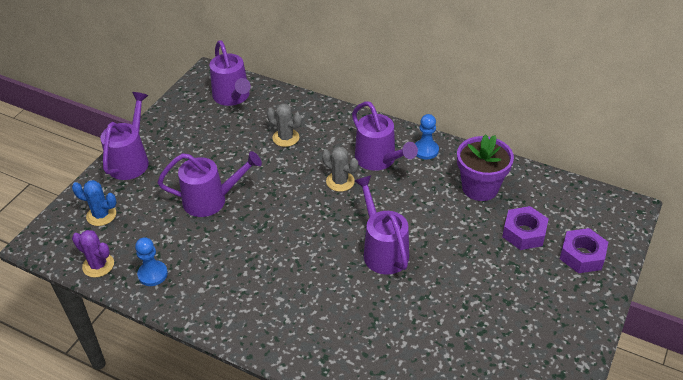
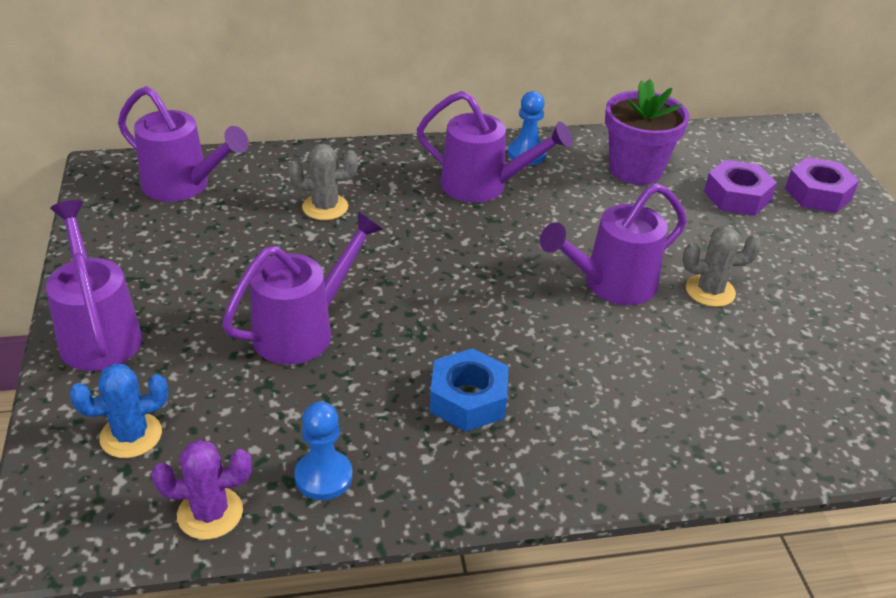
camera: 40 degrees left, 5 degrees down
grey cactus [322,146,358,192] -> grey cactus moved to [683,226,762,307]
purple watering can [355,176,409,275] -> purple watering can turned 60 degrees counterclockwise [540,183,687,305]
none -> blue nut [430,348,509,432]

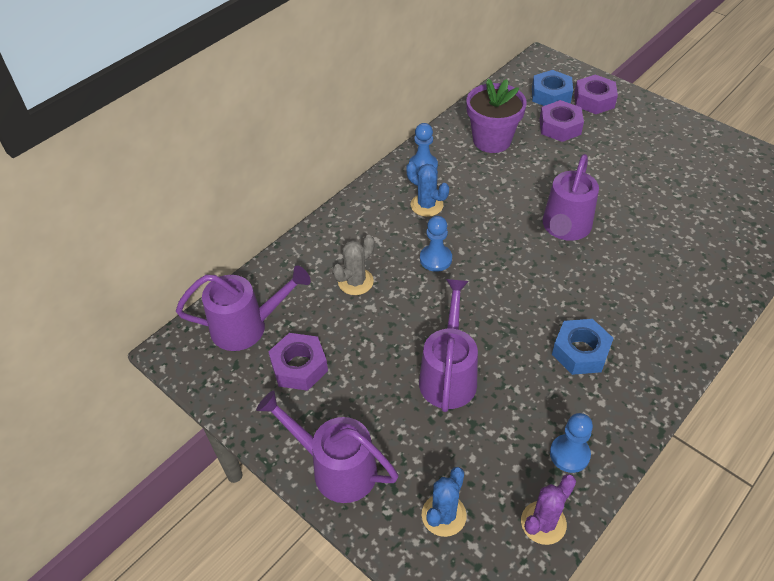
camera: 35 degrees left, 10 degrees up
purple watering can [417,91,572,202] -> blue cactus [406,162,449,217]
grey cactus [683,226,762,307] -> none
none -> purple nut [268,333,328,391]
none -> blue pawn [420,216,452,272]
none -> blue nut [532,70,573,106]

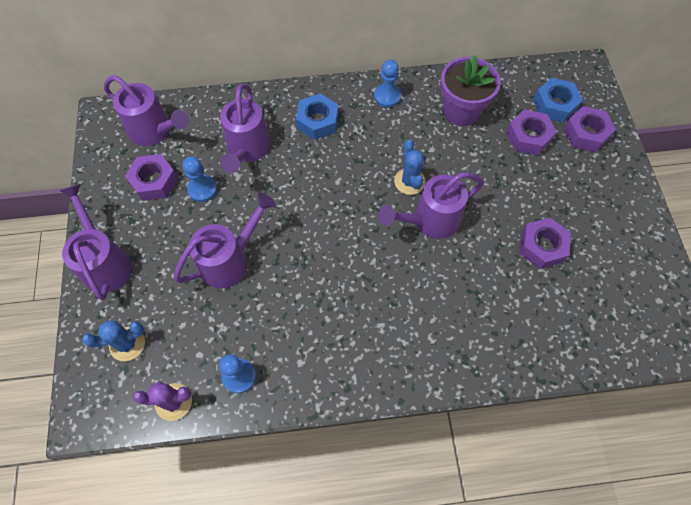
camera: 40 degrees right, 15 degrees up
grey cactus [332,235,374,295] -> purple watering can [220,84,271,173]
blue cactus [406,162,449,217] -> blue cactus moved to [394,139,426,195]
blue pawn [420,216,452,272] -> blue pawn moved to [182,156,217,202]
blue nut [552,319,614,375] -> blue nut moved to [296,93,338,140]
none -> purple nut [519,217,571,269]

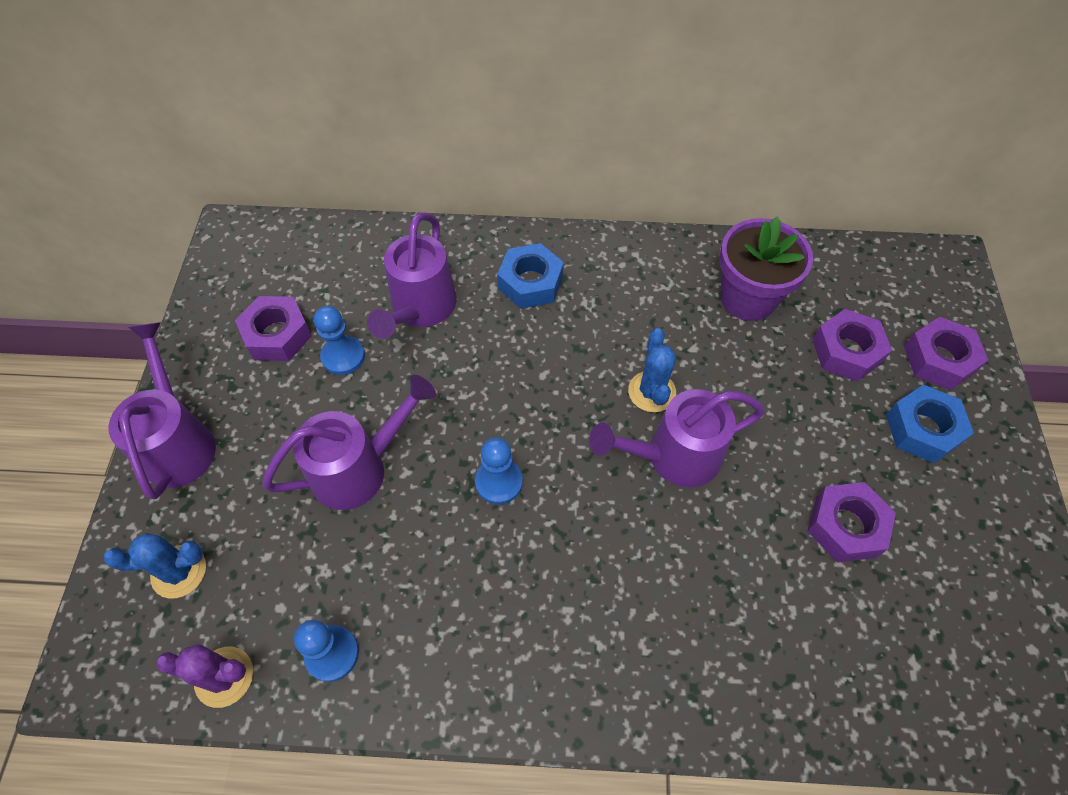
camera: 10 degrees right, 5 degrees down
purple watering can [104,75,189,146] -> none
blue pawn [374,59,401,107] -> blue pawn moved to [475,437,523,505]
blue nut [533,78,583,123] -> blue nut moved to [886,385,974,463]

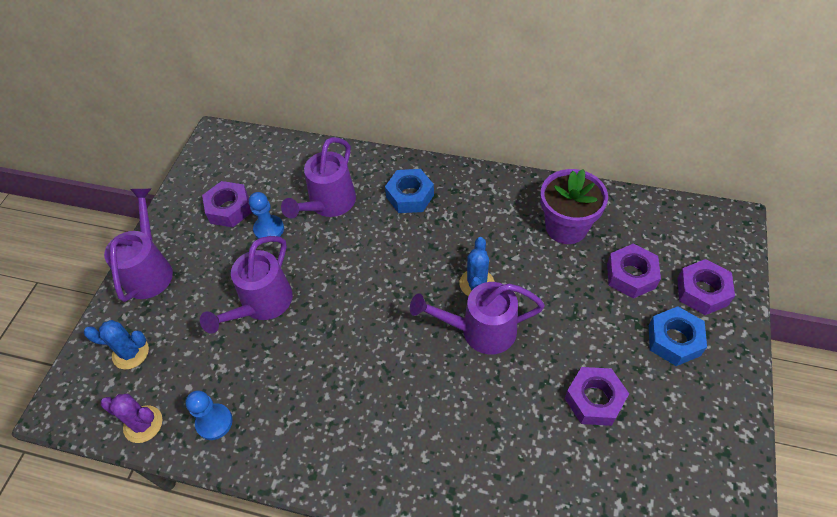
camera: 15 degrees right, 5 degrees down
purple watering can [262,375,436,510] -> purple watering can turned 135 degrees clockwise [200,236,293,334]
blue pawn [475,437,523,505] -> none

